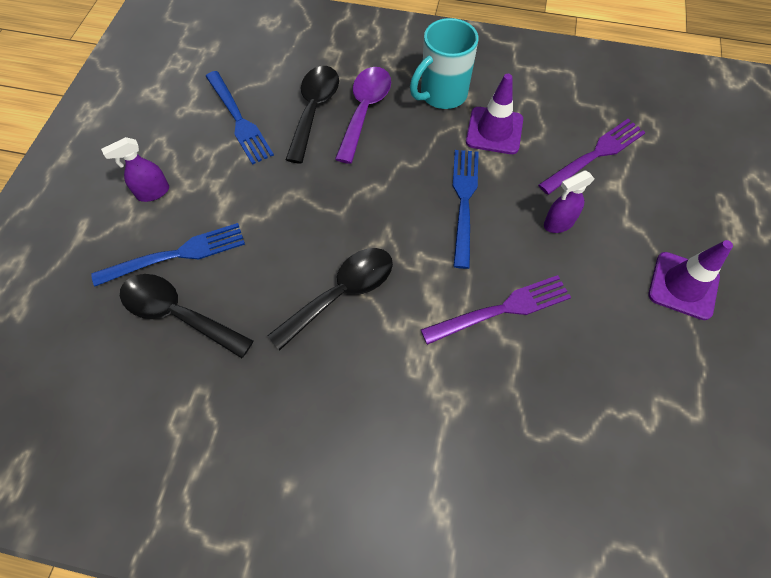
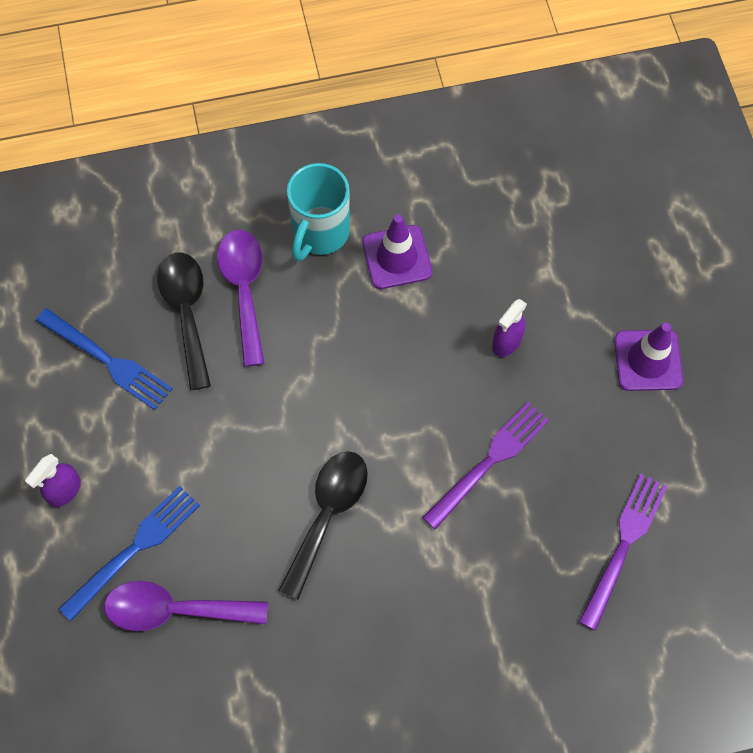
camera: 25 degrees left, 5 degrees up
black spoon [120,274,254,358] -> purple spoon [104,581,268,631]
blue fork [453,150,479,269] -> none
purple fork [538,119,646,195] -> purple fork moved to [579,474,667,630]

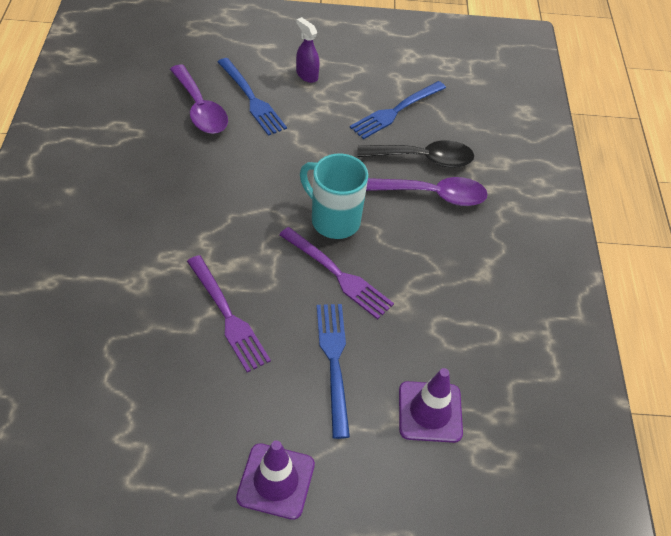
camera: 100 degrees right, 15 degrees down
purple spoon [104,581,268,631] -> purple spoon turned 135 degrees clockwise [170,64,228,134]
black spoon [278,451,368,600] -> none
turquoise mug [287,163,350,261] -> turquoise mug moved to [300,154,368,239]
purple traffic cone [362,214,432,289] -> purple traffic cone moved to [399,368,463,443]
purple spray bottle [492,299,527,357] -> blue fork [317,304,350,439]
purple fork [579,474,667,630] -> purple fork moved to [279,227,394,320]

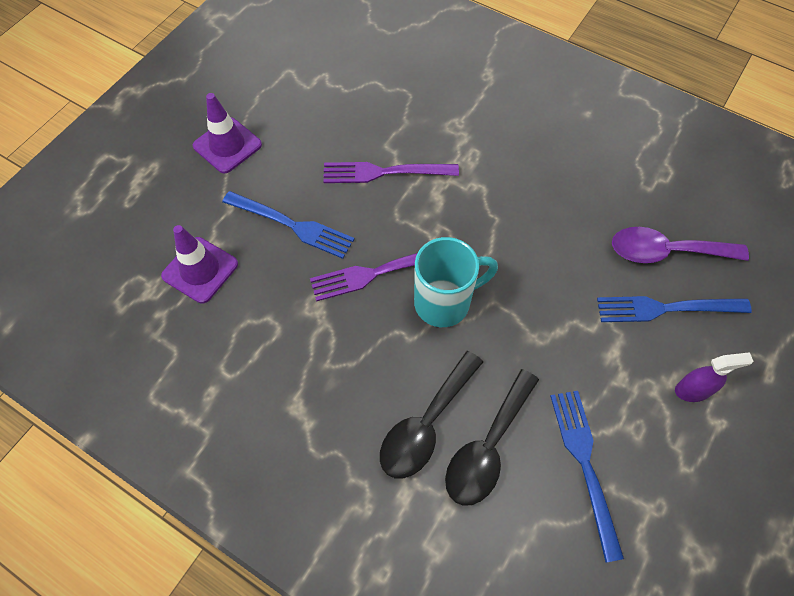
camera: 125 degrees right, 10 degrees up
purple spoon [366,177,488,206] -> black spoon [380,351,483,478]

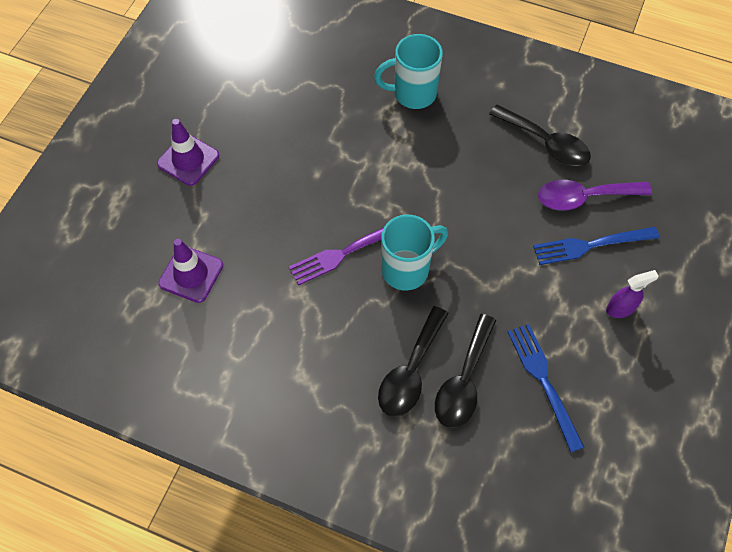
camera: 10 degrees left, 0 degrees up
blue fork [222,191,354,259] -> none
purple fork [323,162,459,183] -> none
none -> turquoise mug [374,34,443,109]
none -> black spoon [489,105,591,166]

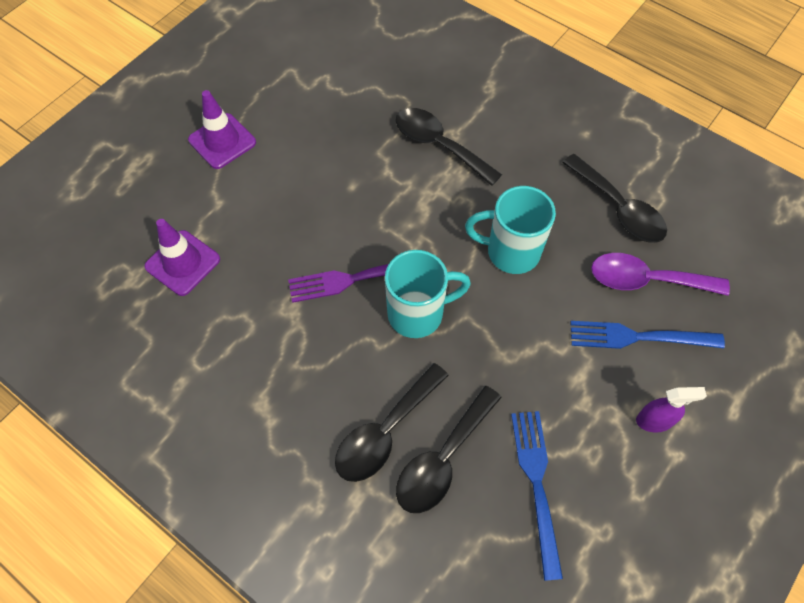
camera: 15 degrees right, 0 degrees up
turquoise mug [374,34,443,109] -> turquoise mug moved to [465,186,556,274]
none -> black spoon [396,108,502,186]

